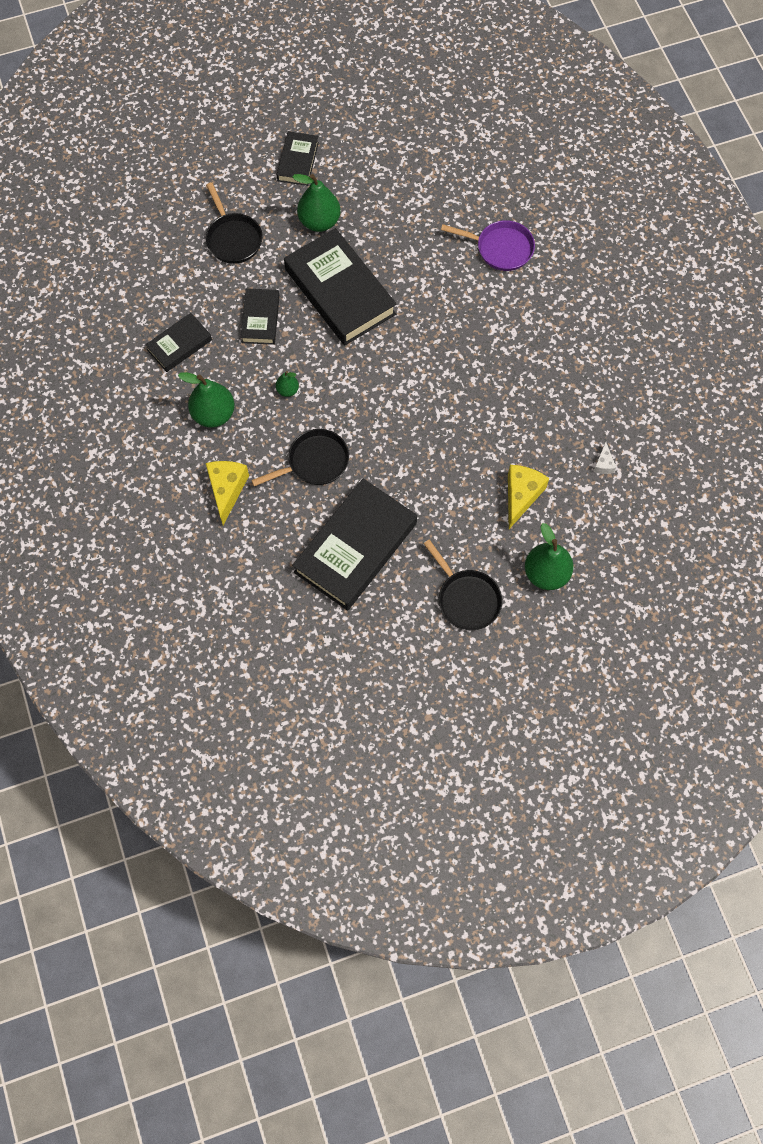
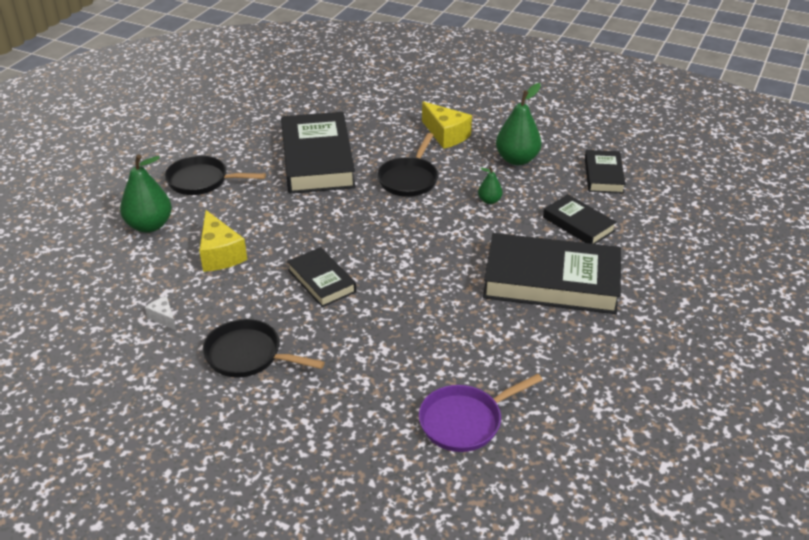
camera: 135 degrees right, 30 degrees down
black pan [206,182,263,264] -> black pan moved to [202,319,325,378]
black book [277,131,319,186] -> black book moved to [287,247,356,307]
green pear [292,174,340,232] -> none

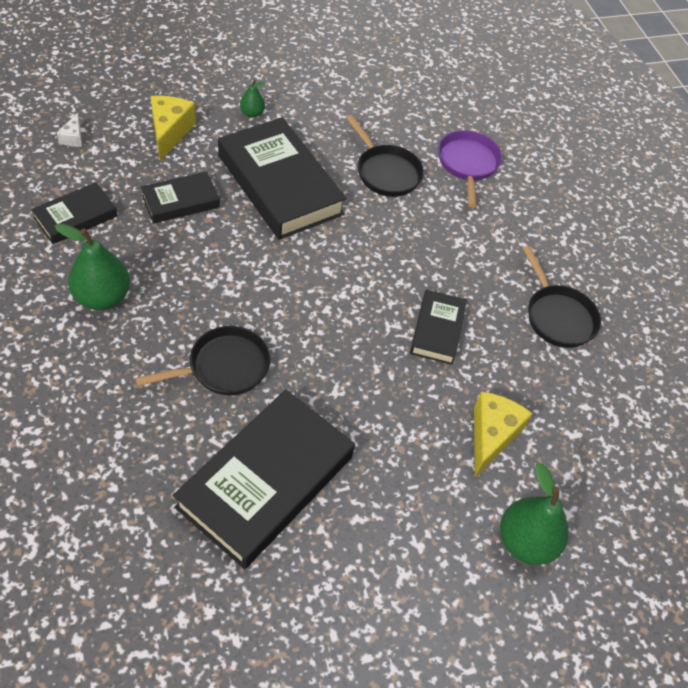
camera: 140 degrees left, 15 degrees up
white cheese [145,296,176,330] -> white cheese moved to [57,113,82,147]
black pan [165,156,266,195] -> black pan moved to [346,115,424,197]
purple pan [419,374,543,452] -> purple pan turned 105 degrees counterclockwise [438,130,502,208]
yellow cheese [422,101,472,149] -> yellow cheese moved to [151,96,196,161]
green pear [478,166,503,204] -> green pear moved to [240,79,265,118]
black book [543,194,617,244] -> black book turned 60 degrees clockwise [141,172,220,223]

